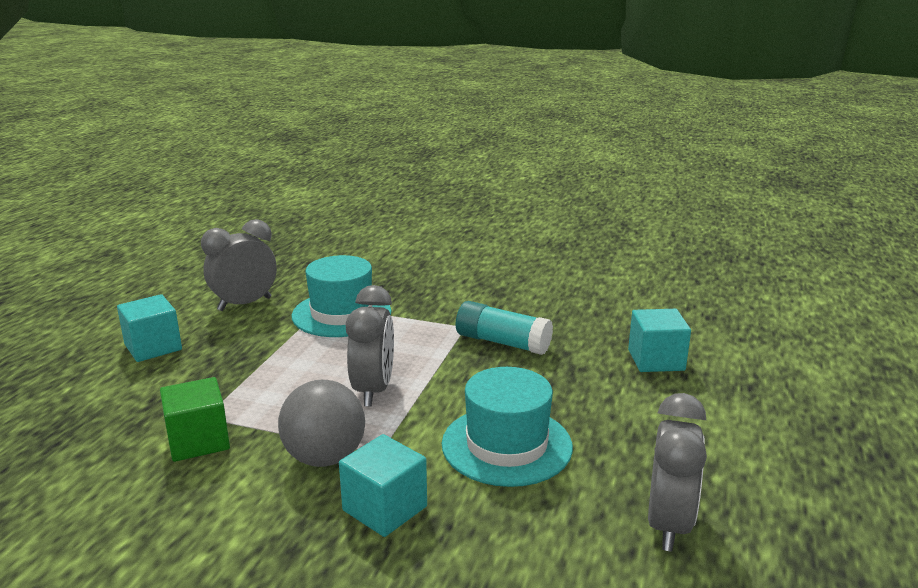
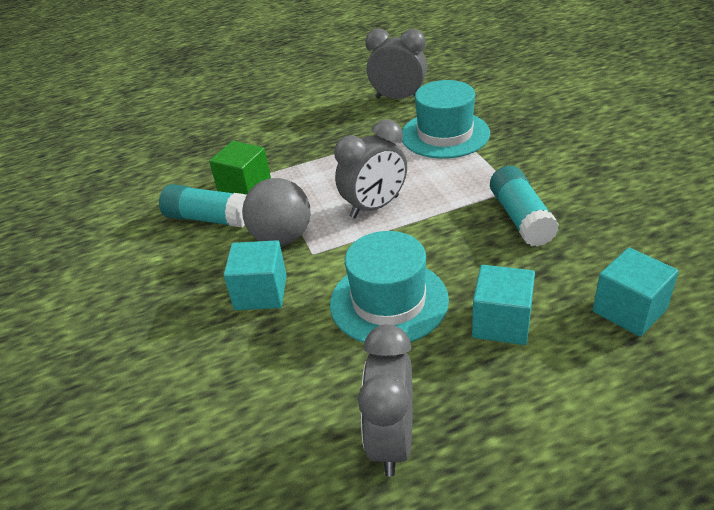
camera: 55 degrees right, 15 degrees up
turquoise cube [117,294,182,362] -> turquoise cube moved to [472,265,535,345]
grey clock [648,393,707,552] -> grey clock turned 120 degrees clockwise [358,324,413,477]
none -> turquoise glue stick [159,184,246,228]

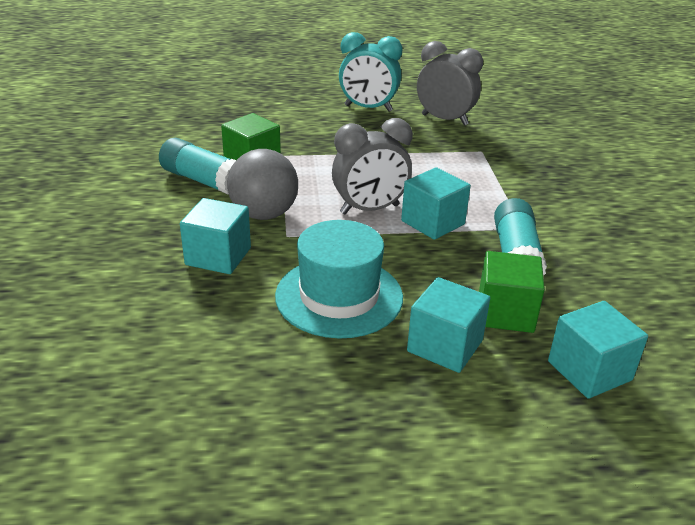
camera: 10 degrees right, 5 degrees down
grey clock [358,324,413,477] -> none
turquoise hat [402,80,490,159] -> none
none -> turquoise clock [339,32,403,112]
none -> turquoise cube [401,167,471,240]
none -> green cube [479,251,545,333]

